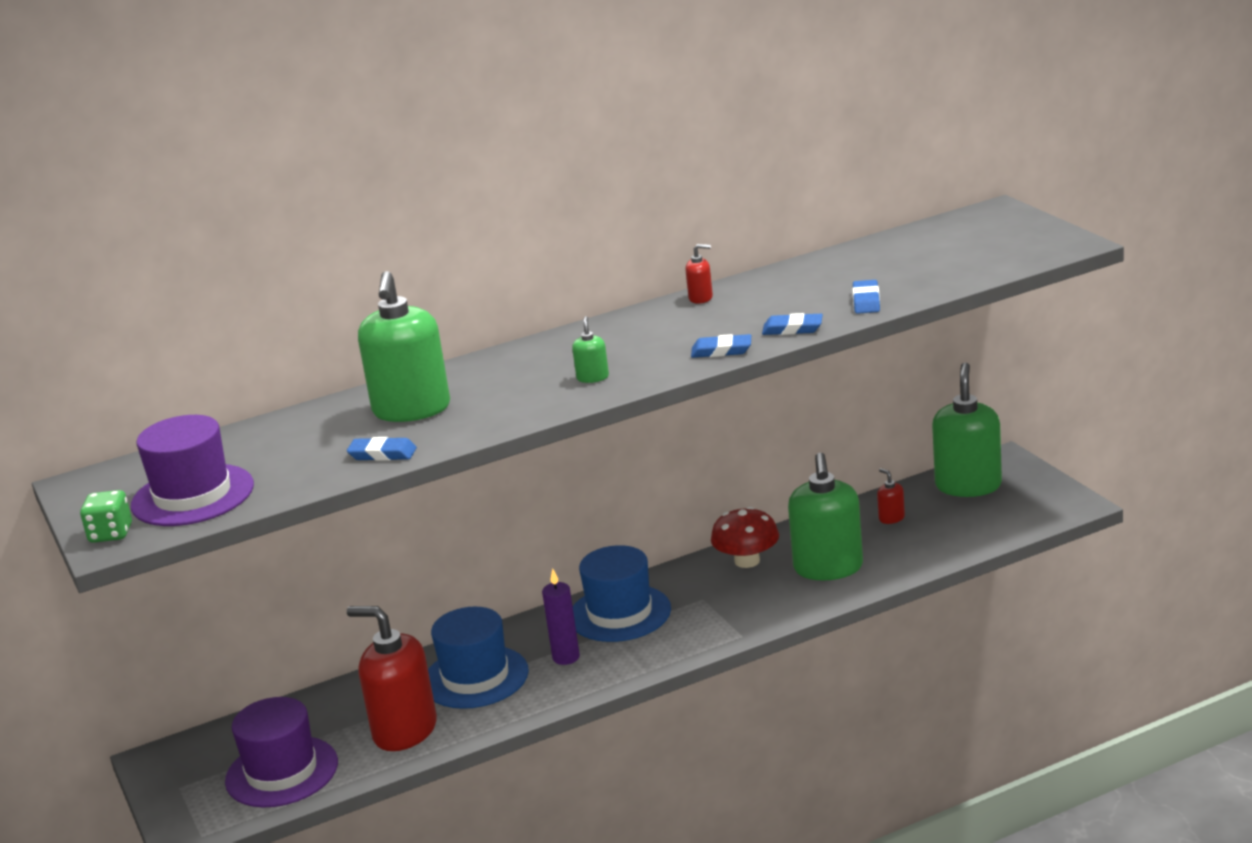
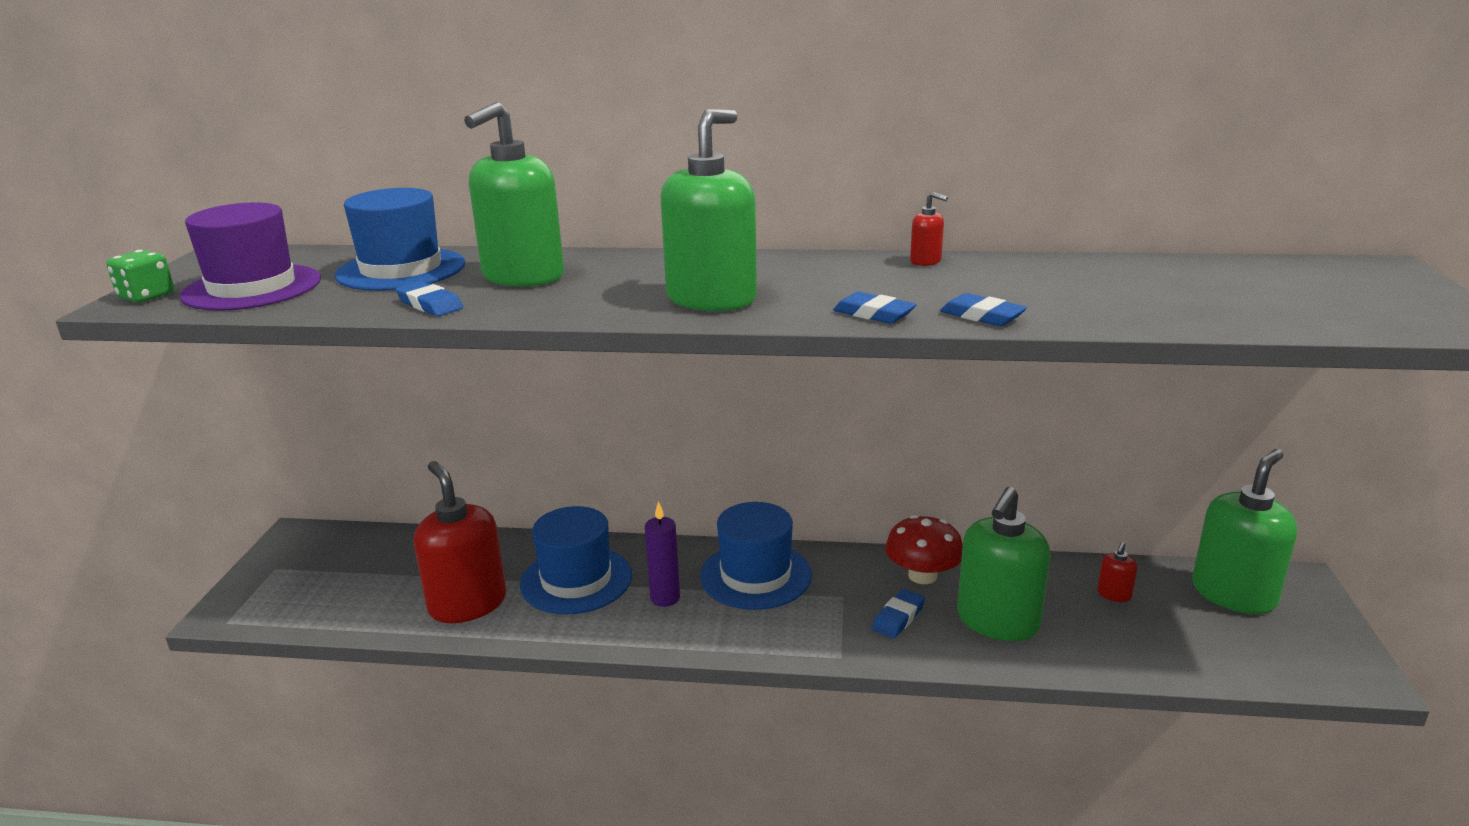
camera: 30 degrees right, 0 degrees up
purple hat [225,697,338,808] -> none
green soap dispenser [572,316,609,383] -> green soap dispenser [660,109,757,311], size x2.40
blue eraser [852,280,880,314] -> blue eraser moved to [872,589,925,639]
red soap dispenser [877,468,905,524] -> red soap dispenser turned 150 degrees counterclockwise [1097,542,1137,602]
none -> blue hat [335,188,465,291]

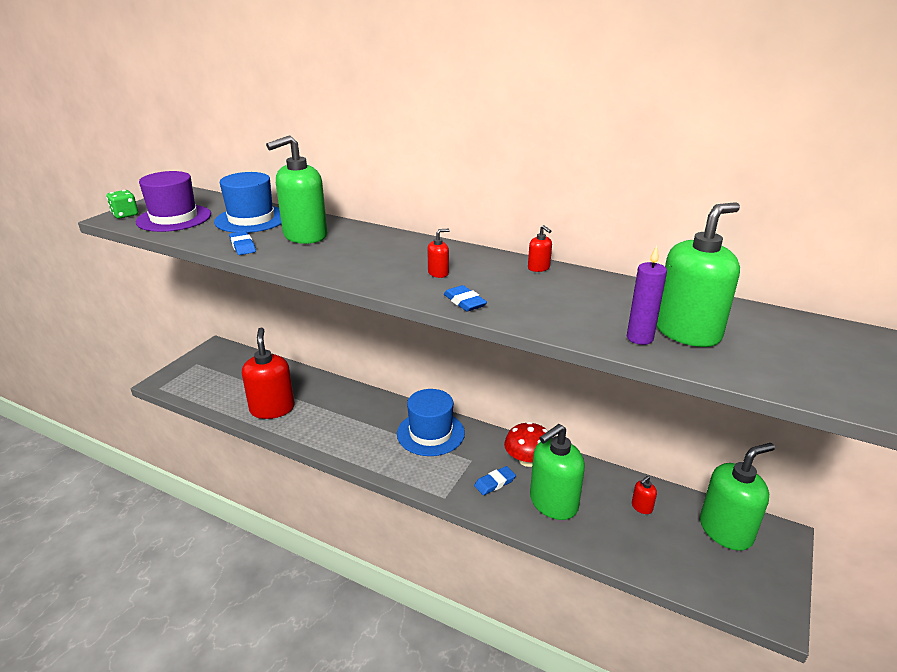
camera: 20 degrees right, 5 degrees up
blue hat [520,506,632,614] -> none
purple candle [645,501,680,607] -> purple candle moved to [627,246,667,345]
green soap dispenser [660,109,757,311] -> green soap dispenser moved to [657,202,740,347]
blue eraser [940,293,1027,326] -> none
none -> red soap dispenser [427,229,450,278]

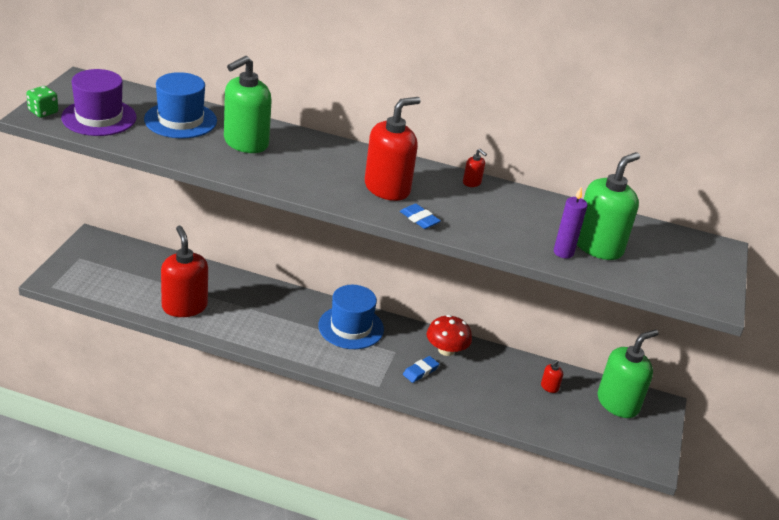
camera: 15 degrees left, 5 degrees up
blue eraser [229,231,256,255] -> none
red soap dispenser [427,229,450,278] -> red soap dispenser [365,97,421,201], size x2.40
green soap dispenser [530,424,585,520] -> none

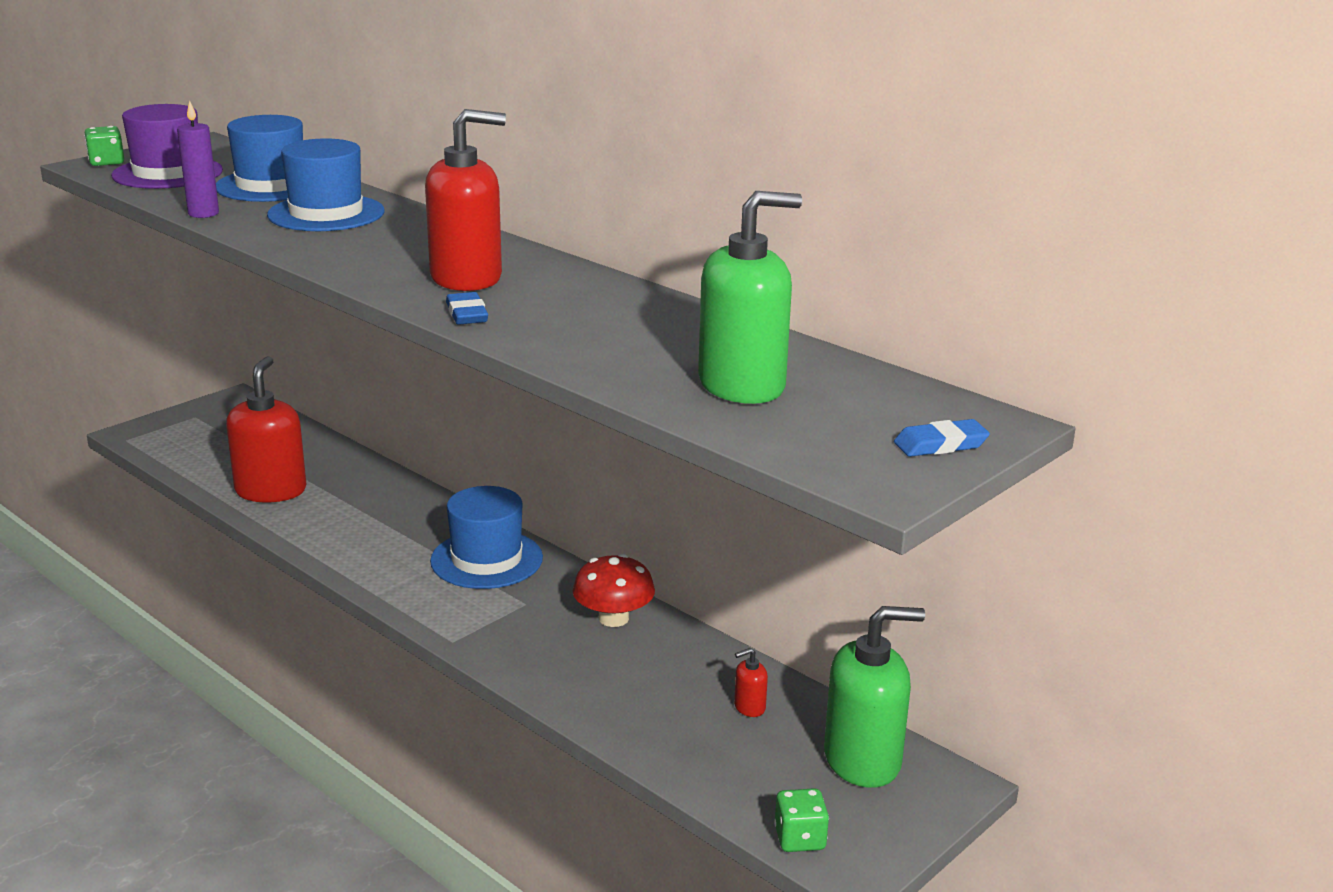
camera: 30 degrees right, 10 degrees down
green soap dispenser [224,56,272,153] -> blue hat [267,138,384,231]
blue eraser [403,356,439,383] -> blue eraser moved to [894,419,990,457]
red soap dispenser [463,149,487,187] -> none
purple candle [554,188,587,259] -> purple candle moved to [177,100,219,218]
none -> green dice [774,788,829,852]

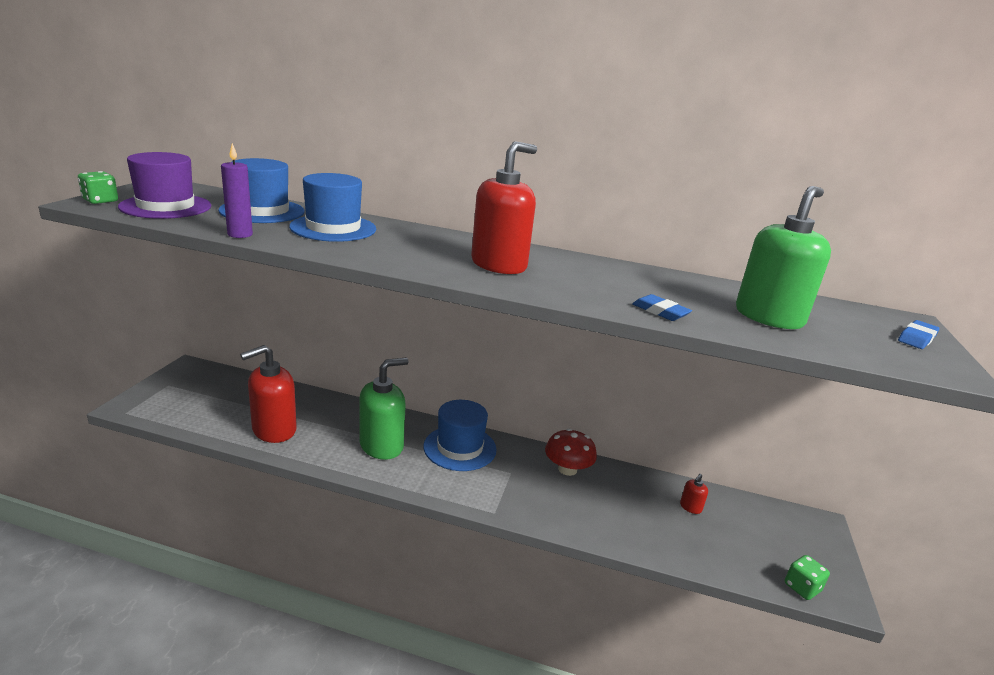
camera: 30 degrees left, 0 degrees up
red soap dispenser [226,356,306,502] -> red soap dispenser turned 105 degrees counterclockwise [240,345,297,443]
blue eraser [446,292,488,325] -> blue eraser moved to [633,294,692,321]
green soap dispenser [824,606,925,788] -> green soap dispenser moved to [359,358,408,460]

